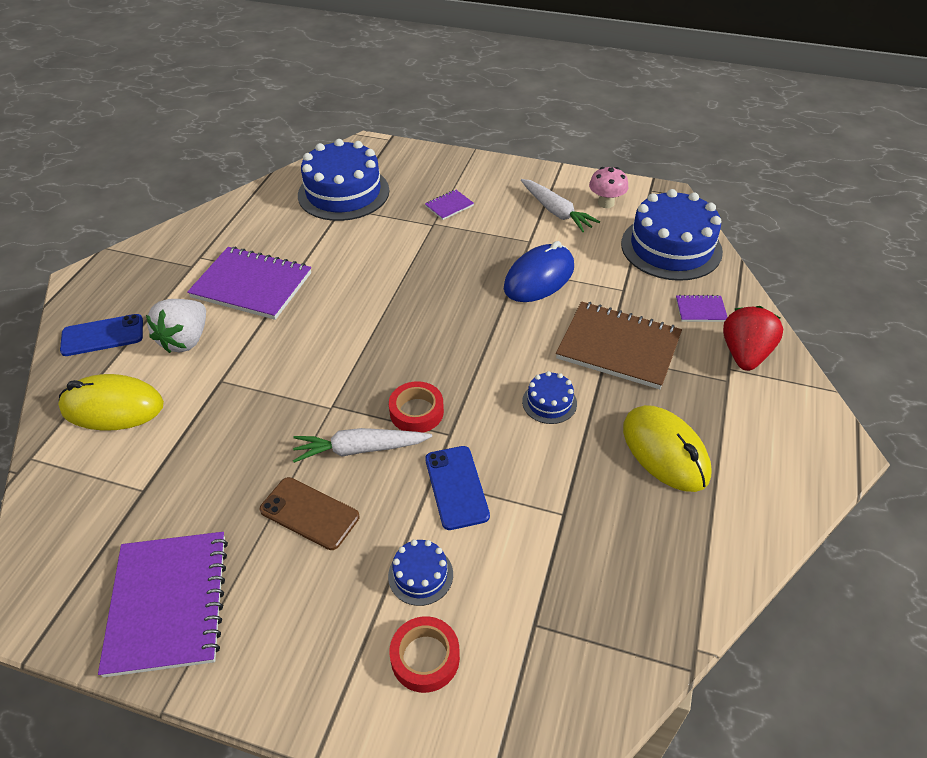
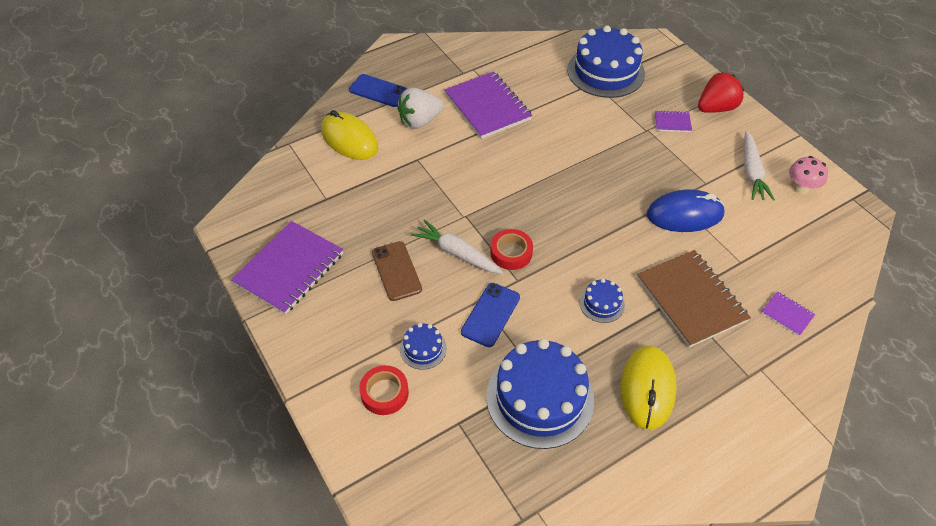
camera: 40 degrees right, 5 degrees up
blue cake [621,189,723,281] -> blue cake moved to [487,339,594,449]
red strawberry [723,306,783,371] -> red strawberry moved to [698,72,744,113]

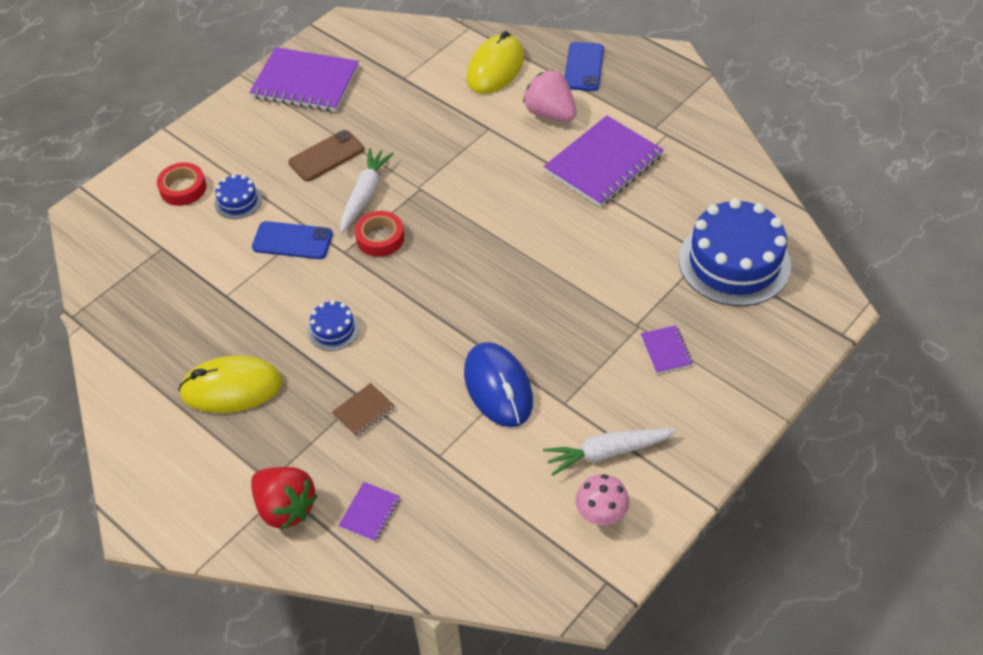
camera: 75 degrees right, 0 degrees up
white strawberry [397,88,444,129] -> pink strawberry [523,69,577,122]
blue cake [487,339,594,449] -> none
brown notebook [637,250,751,347] -> brown notebook [332,383,395,438], size x0.45
red strawberry [698,72,744,113] -> red strawberry moved to [251,467,318,530]

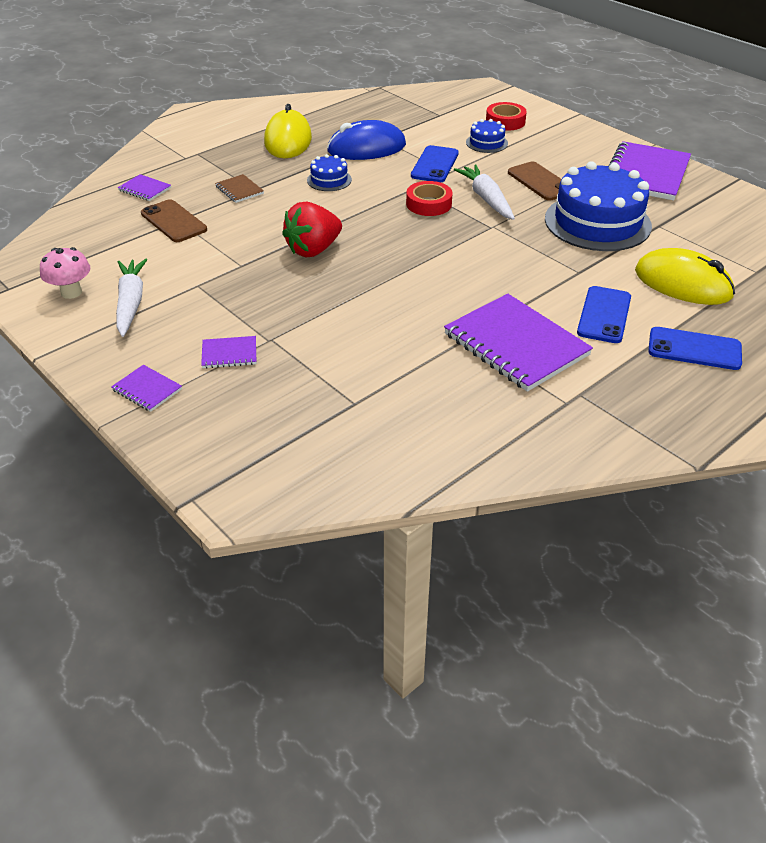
camera: 95 degrees right, 10 degrees down
red strawberry [251,467,318,530] -> red strawberry moved to [282,201,342,257]
white carrot [341,148,394,233] -> white carrot turned 135 degrees counterclockwise [454,164,515,220]
blue mouse [464,342,533,427] -> blue mouse moved to [327,120,406,160]
pink strawberry [523,69,577,122] -> blue phone [577,286,631,343]
blue cake [679,198,791,306] -> blue cake moved to [545,161,652,251]
none -> purple notebook [111,365,182,412]
none -> brown phone [141,199,207,242]

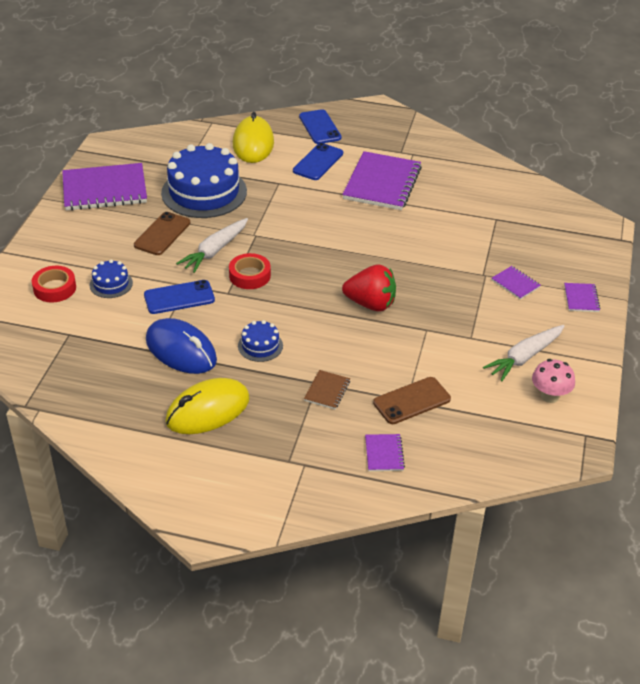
camera: 125 degrees left, 0 degrees up
brown phone [141,199,207,242] -> brown phone turned 45 degrees clockwise [373,377,451,424]
blue phone [577,286,631,343] -> blue phone turned 45 degrees counterclockwise [293,143,343,180]

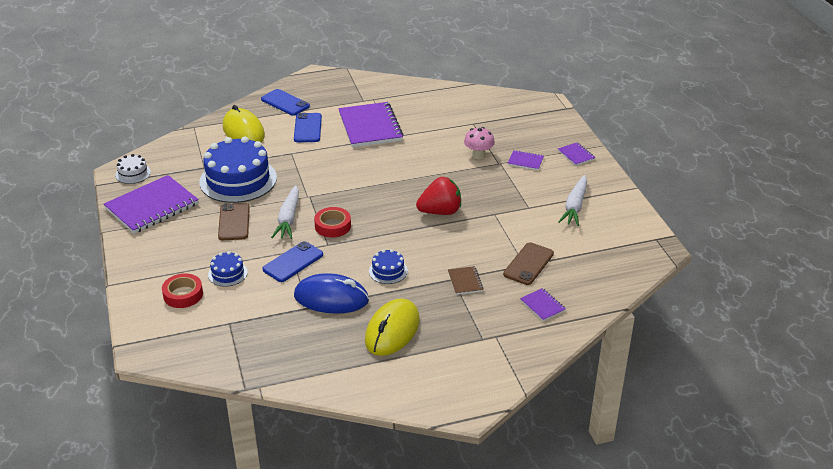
camera: 30 degrees left, 5 degrees down
pink mushroom [532,359,575,403] -> pink mushroom moved to [464,127,495,159]
none -> white cake [115,154,151,184]

